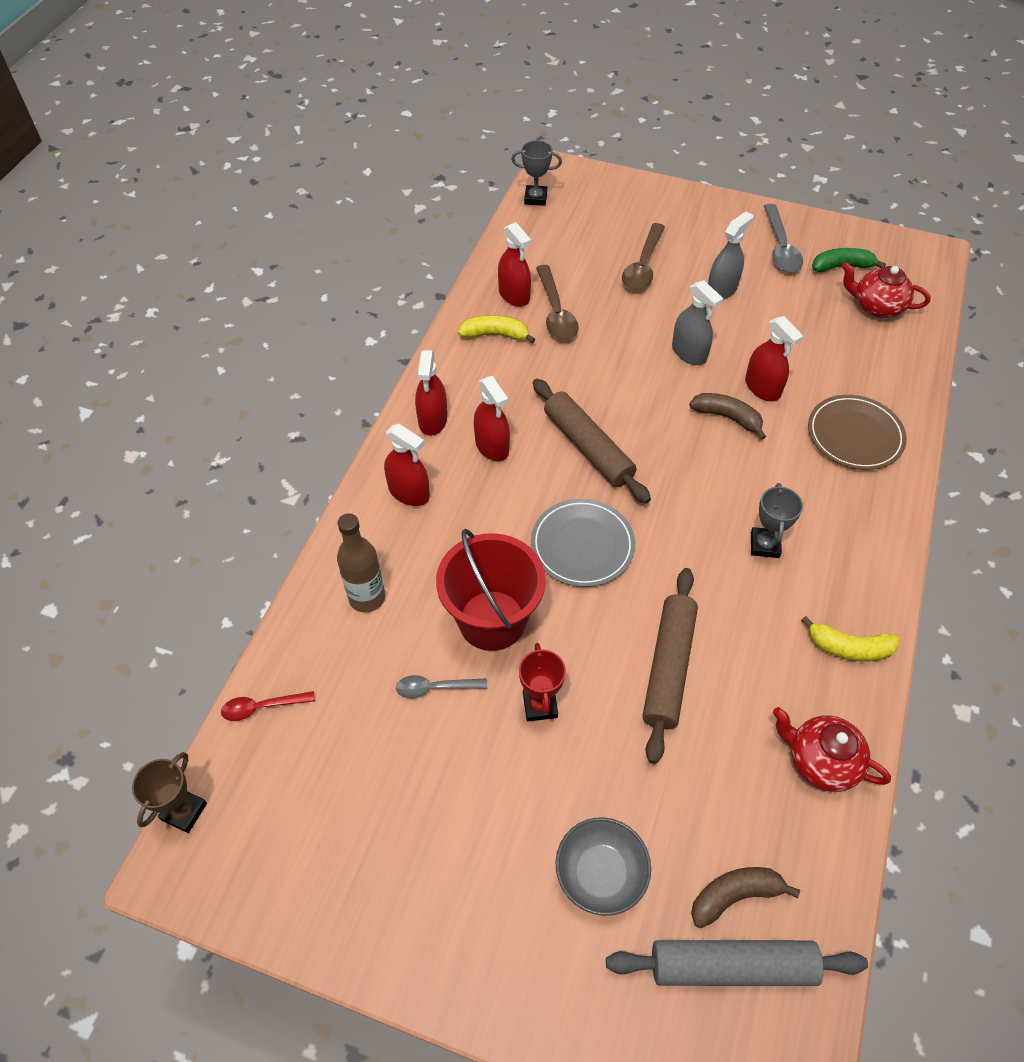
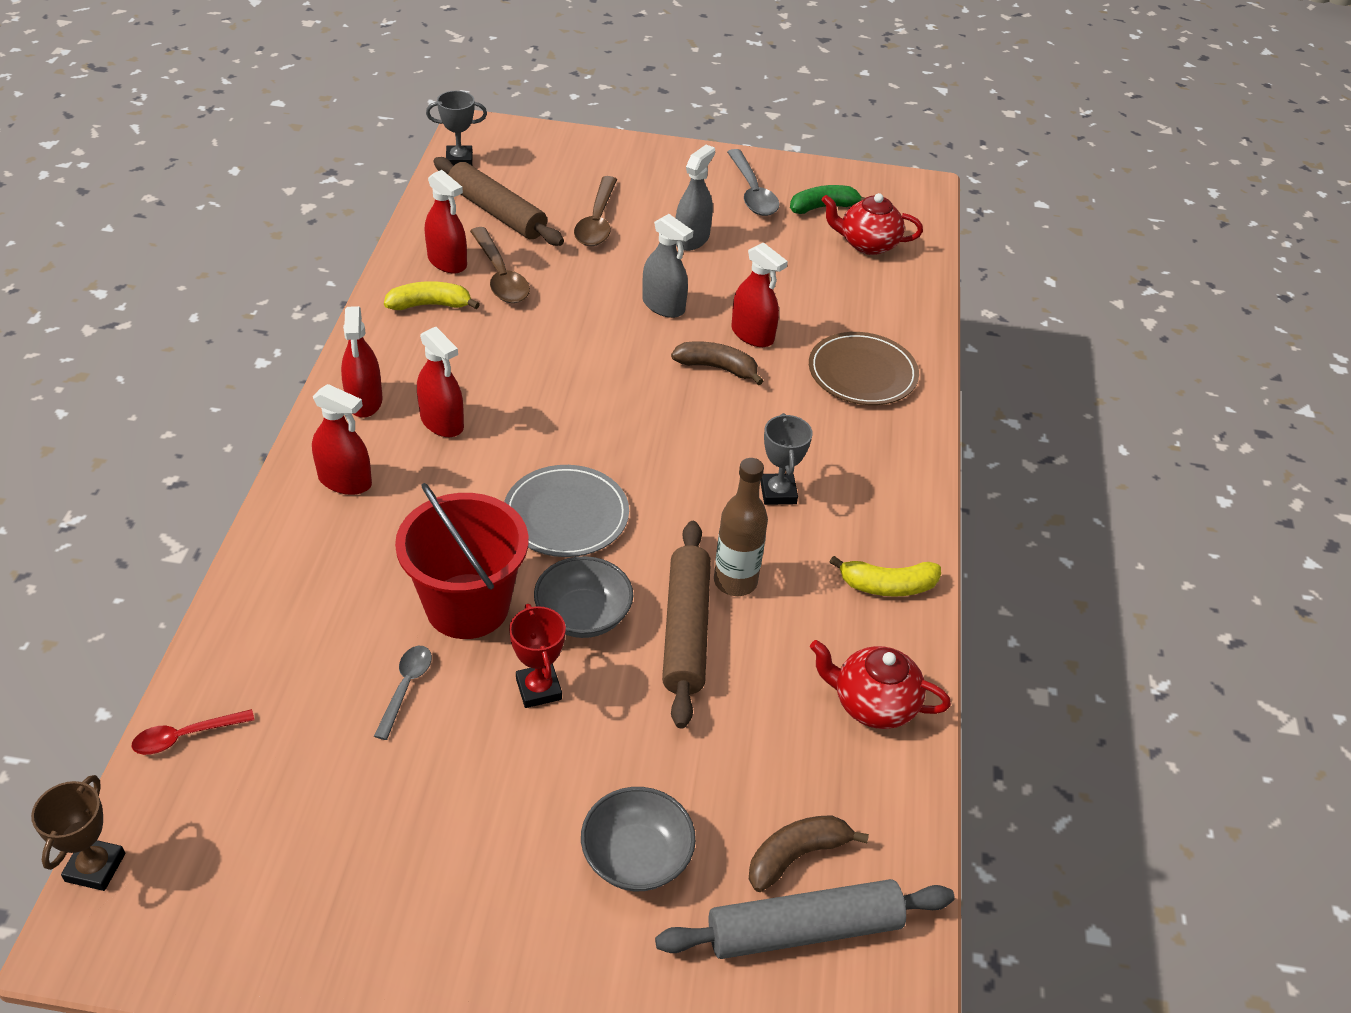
camera: 15 degrees left, 10 degrees down
brown bottle [337,513,385,612] -> brown bottle moved to [714,458,768,596]
grey spoon [396,675,487,698] -> grey spoon turned 120 degrees clockwise [374,646,432,740]
brown rolling pin [533,379,651,504] -> brown rolling pin moved to [434,157,564,246]
none -> grey bowl [534,556,633,638]

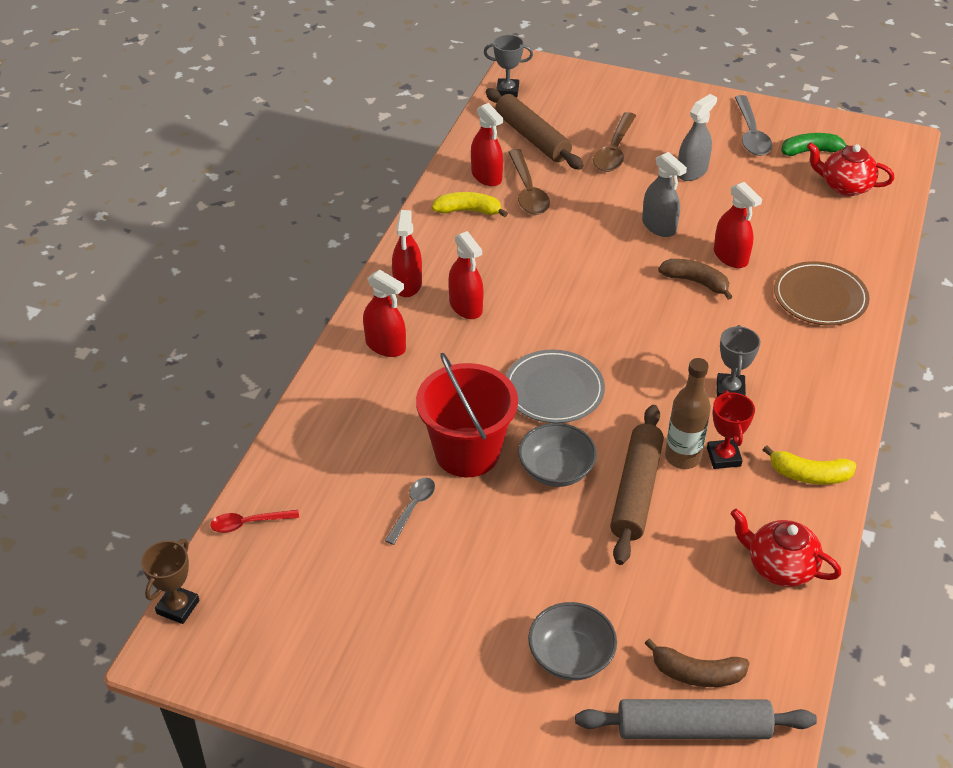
camera: 15 degrees right, 0 degrees up
red trophy [509,604,566,708] -> red trophy moved to [707,390,755,469]
brown banana [749,815,869,892] -> brown banana turned 150 degrees counterclockwise [644,638,750,687]

